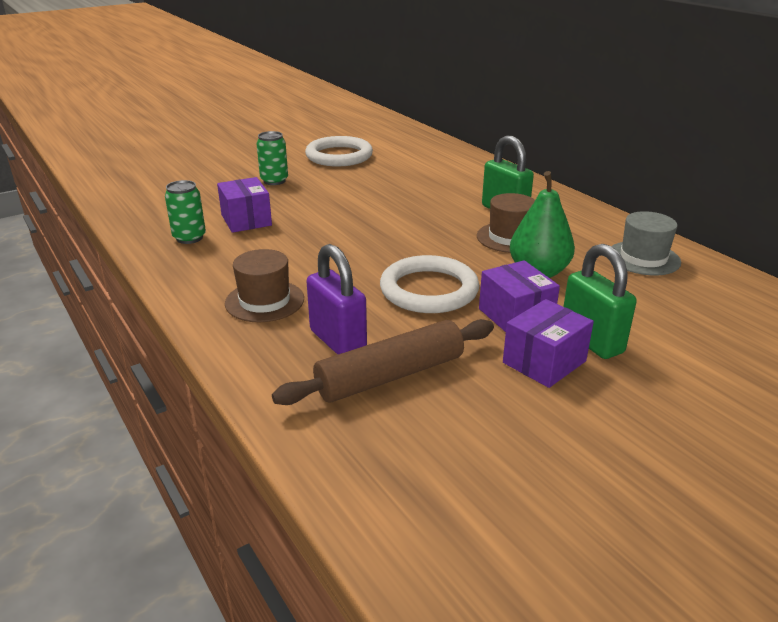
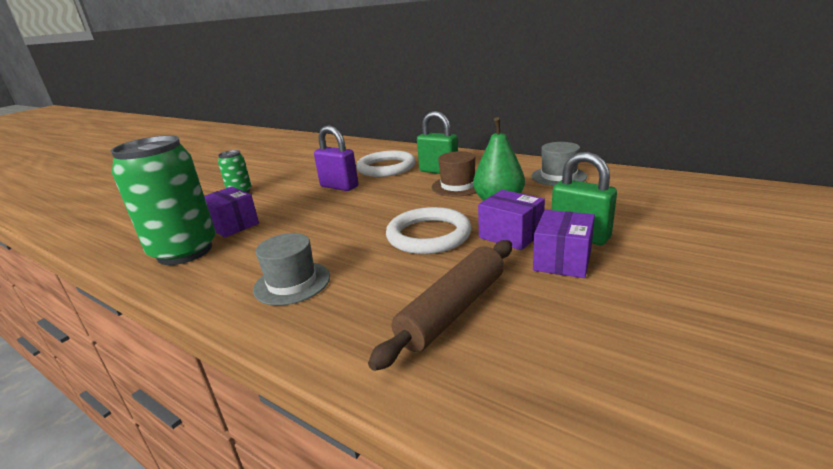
camera: 20 degrees left, 5 degrees down
green can [165,180,206,244] -> green can [110,135,216,265], size x2.08
brown hat [225,249,304,322] -> grey hat [253,233,330,306]
white ring [305,136,373,167] -> white ring moved to [356,151,416,177]
purple padlock [307,244,367,355] -> purple padlock moved to [314,125,358,191]

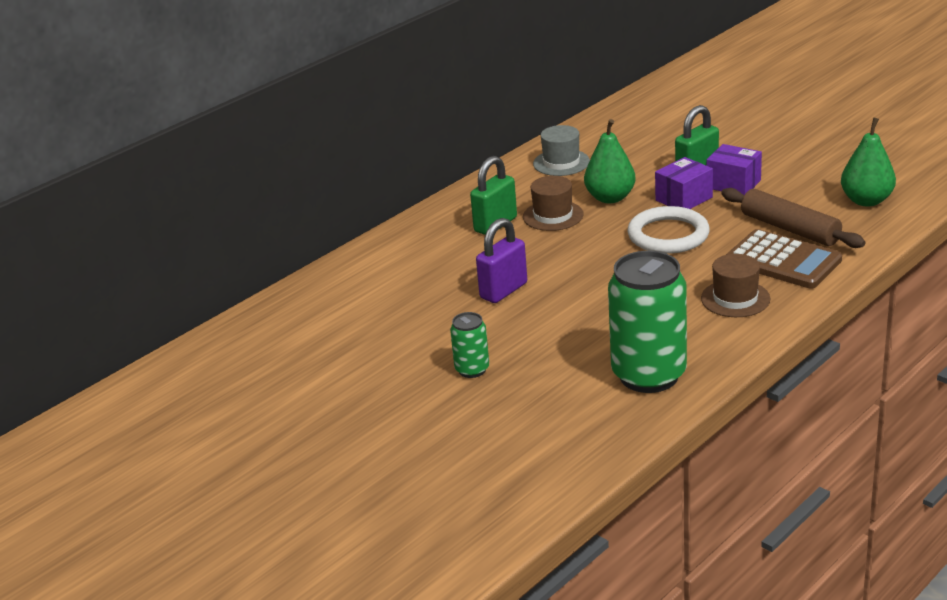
camera: 80 degrees left, 5 degrees up
purple box [204,186,259,237] -> none
grey hat [253,233,330,306] -> brown hat [701,254,770,317]
white ring [356,151,416,177] -> none
none -> brown calculator [726,229,842,289]
none -> green pear [841,118,896,207]

